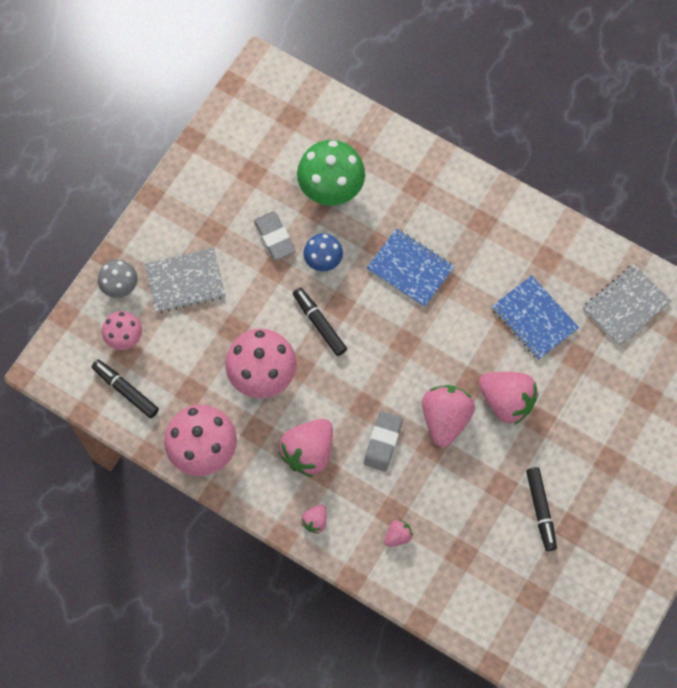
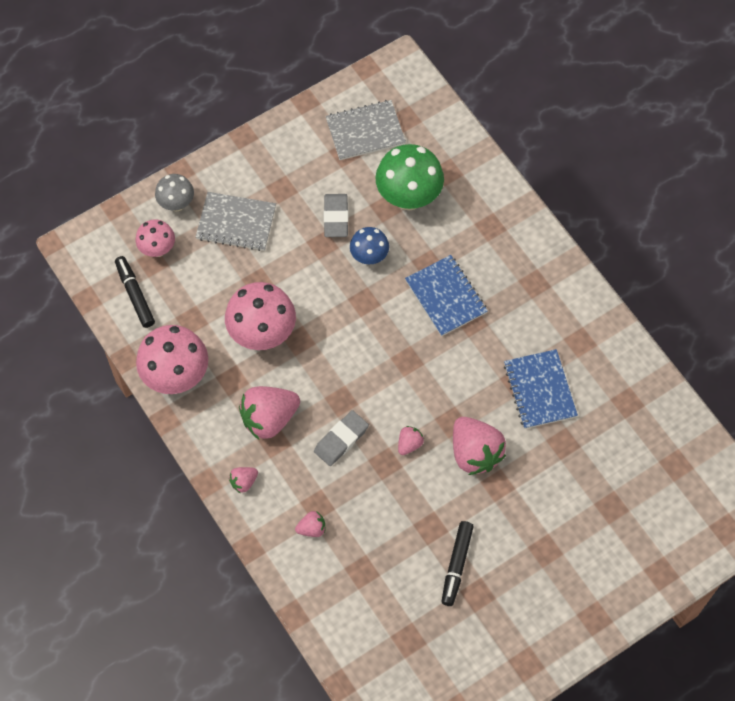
camera: 25 degrees right, 5 degrees down
black marker [293,288,347,356] -> none
pink strawberry [422,385,475,447] -> pink strawberry [398,426,424,455], size x0.48
grey notebook [583,264,671,346] -> grey notebook moved to [326,100,406,160]

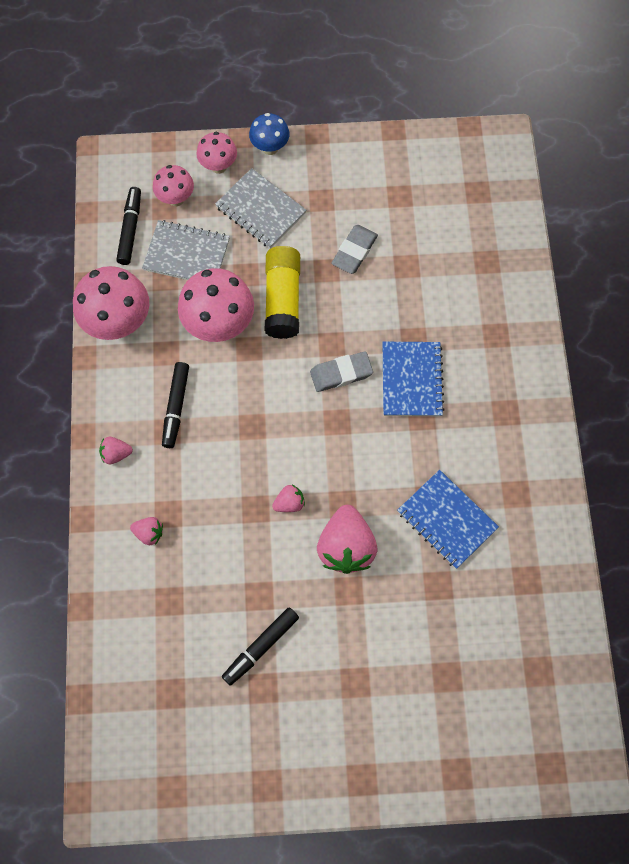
camera: 30 degrees right, 5 degrees up
grey mushroom [155,174,194,211] -> pink mushroom [196,132,237,174]
pink strawberry [239,386,300,439] -> black marker [162,362,189,448]
grey eraser [314,410,369,466] -> grey eraser moved to [310,351,373,392]
grey notebook [326,100,406,160] -> grey notebook moved to [142,220,230,280]
blue mushroom [350,227,389,265] -> blue mushroom moved to [249,113,289,155]
green mushroom [375,144,444,211] -> none
blue notebook [504,349,578,429] -> blue notebook turned 60 degrees counterclockwise [397,470,499,569]
none -> yellow glue stick [265,246,300,339]

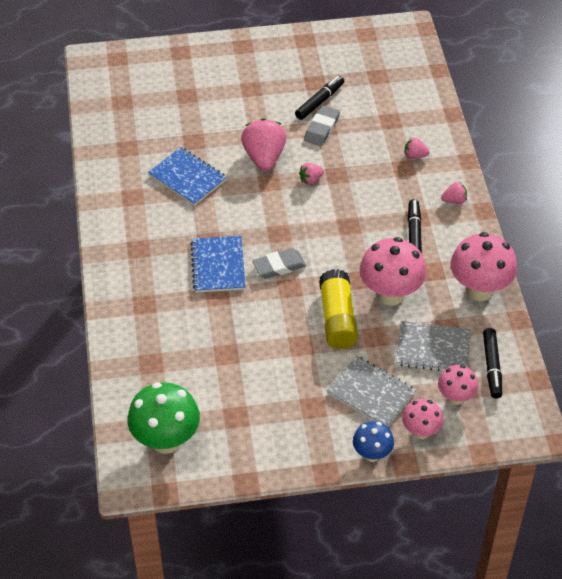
camera: 175 degrees right, 20 degrees down
grey eraser [331,225,378,274] -> grey eraser moved to [304,105,340,146]
none -> green mushroom [127,382,200,454]

